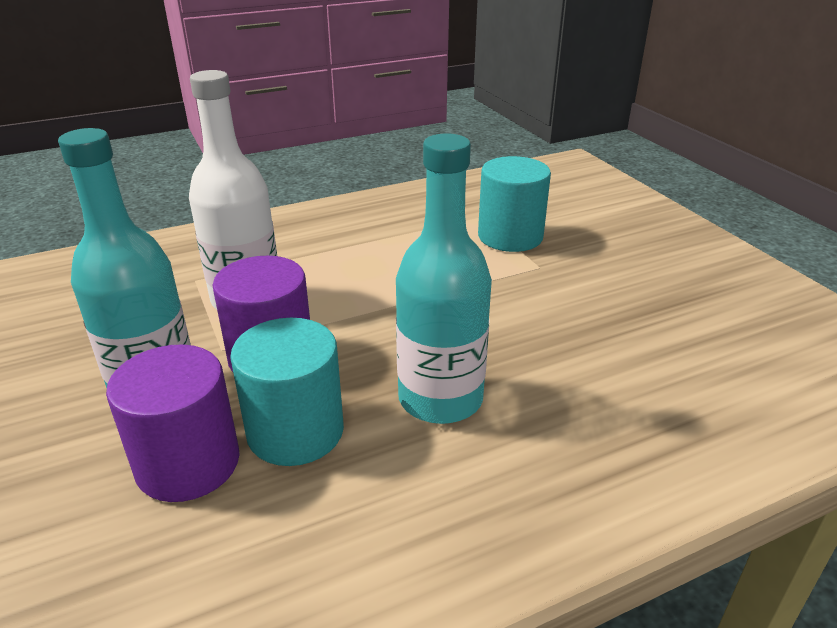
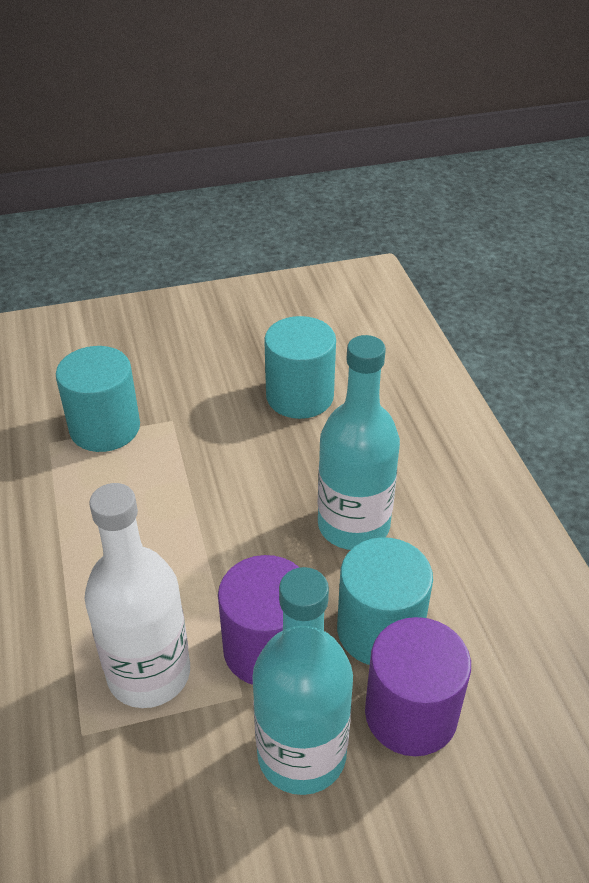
camera: 80 degrees left, 10 degrees up
none -> turquoise cylinder [264,316,336,419]

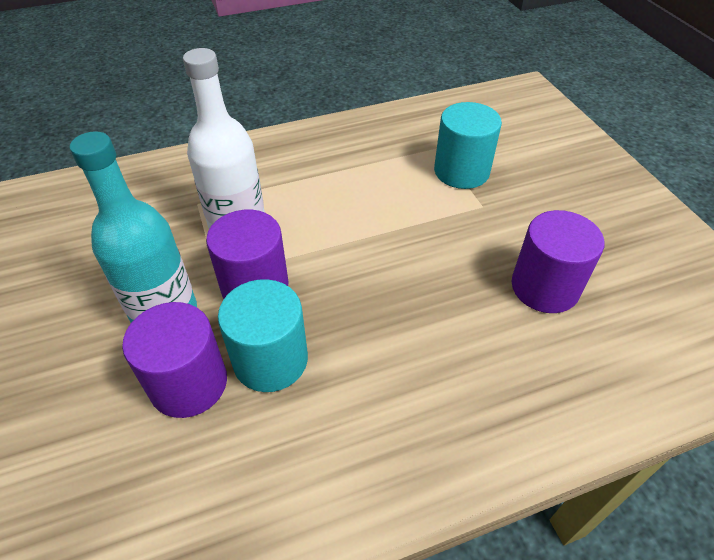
camera: 85 degrees right, 5 degrees up
turquoise cylinder [264,316,336,419] -> purple cylinder [511,210,604,313]
turquoise bottle [318,335,400,550] -> none

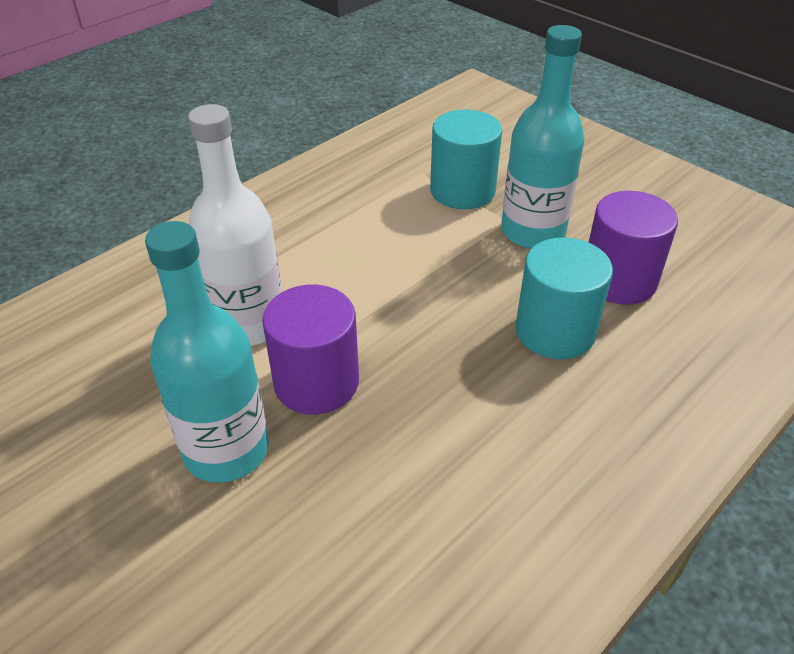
camera: 25 degrees left, 5 degrees down
purple cylinder [122,302,227,418] -> none
turquoise cylinder [218,279,308,392] -> turquoise cylinder moved to [516,237,613,359]
none -> turquoise bottle [501,25,584,249]

